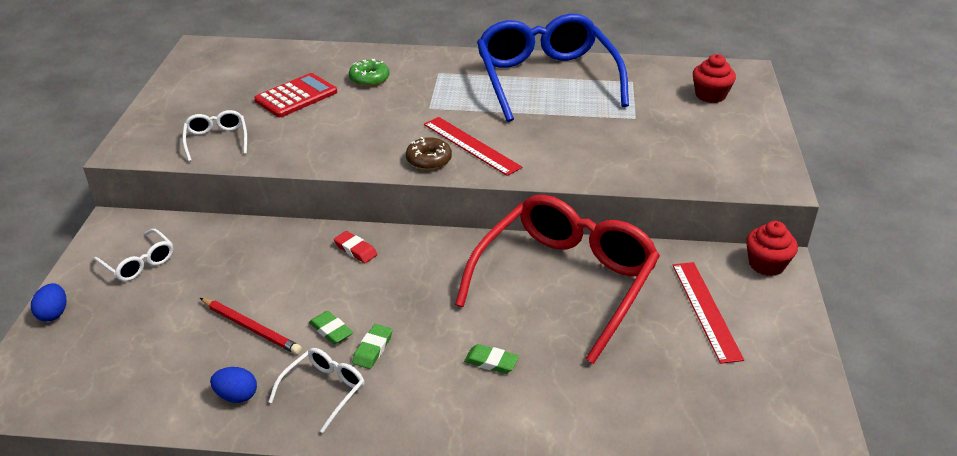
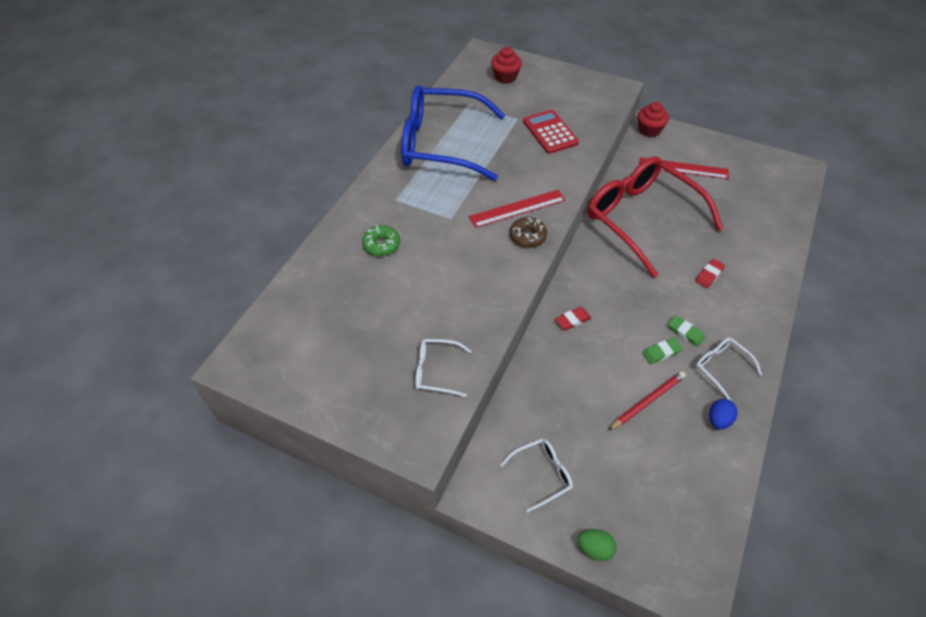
camera: 70 degrees left, 15 degrees up
blue egg [31,283,66,322] -> green egg [578,529,617,561]
red calculator [254,73,337,117] -> red calculator moved to [523,110,579,154]
green eraser [464,344,519,374] -> red eraser [695,259,725,288]

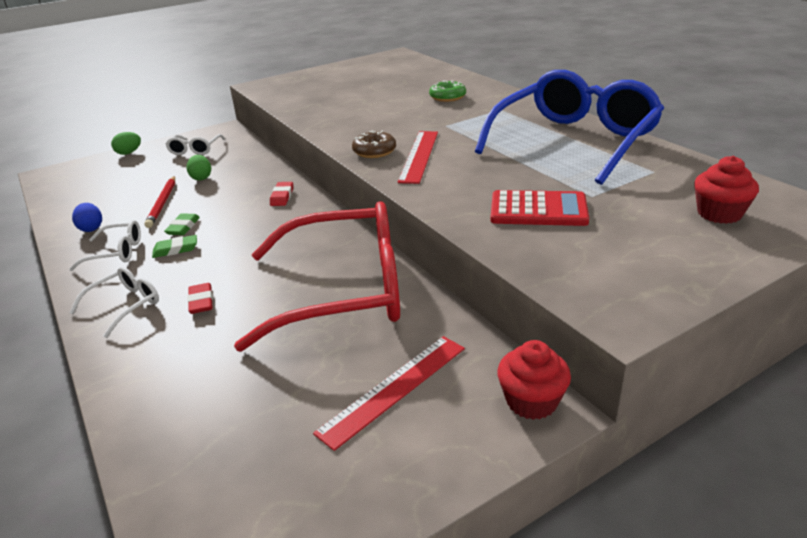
camera: 125 degrees right, 20 degrees down
white glasses [415,339,471,397] -> white glasses moved to [69,267,159,338]
none -> green egg [186,155,211,180]

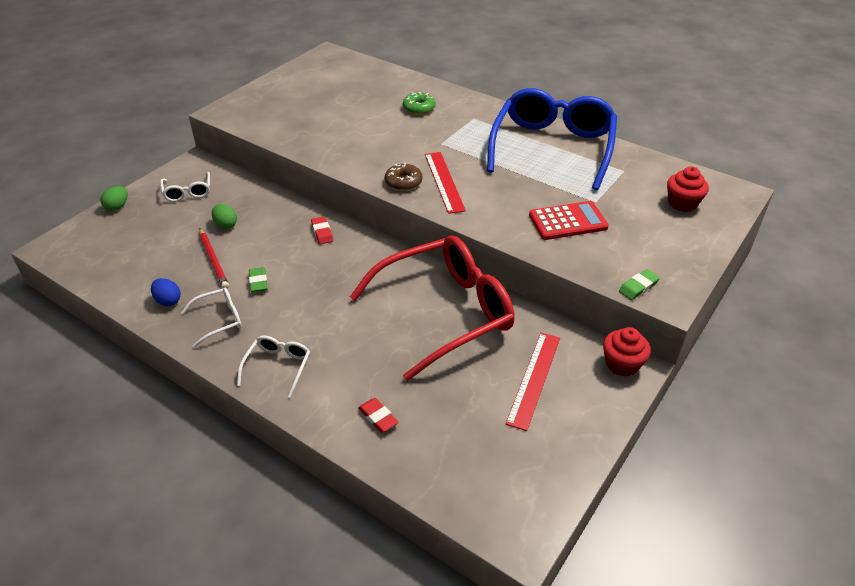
camera: 25 degrees left, 10 degrees up
green eraser [152,235,197,258] -> green eraser moved to [619,269,660,300]
red eraser [188,283,213,314] -> red eraser moved to [358,398,399,433]

